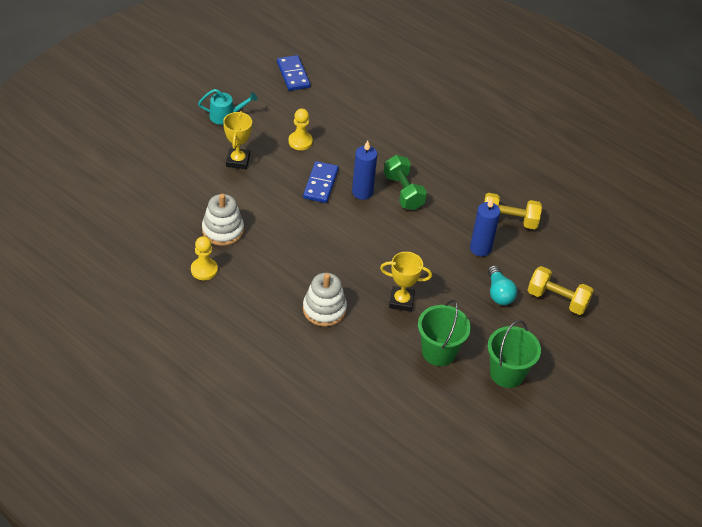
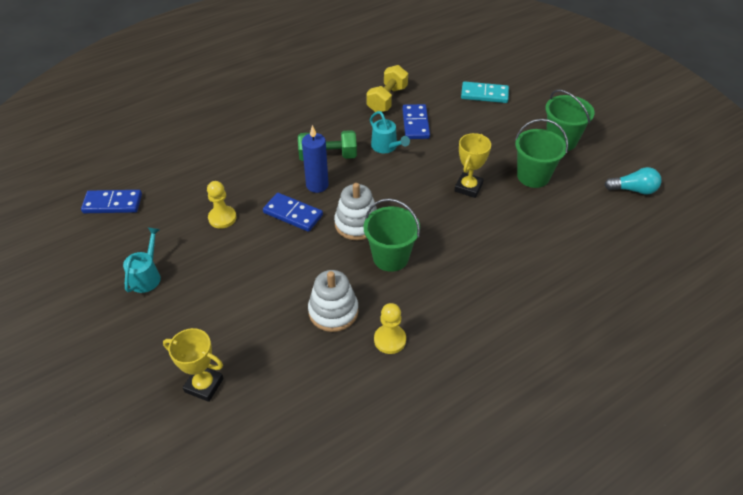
camera: 70 degrees left, 0 degrees up
yellow trophy [223,111,252,169] -> yellow trophy moved to [163,328,224,402]
white stacking toy [303,273,347,327] -> white stacking toy moved to [334,183,377,240]
blue candle [470,198,500,257] -> blue domino [402,104,430,139]
turquoise light bulb [488,265,517,305] -> turquoise light bulb moved to [604,167,662,195]
yellow dumbbell [528,266,594,315] -> turquoise domino [461,81,509,103]
none -> green bucket [364,198,420,272]
none -> turquoise watering can [370,111,410,153]

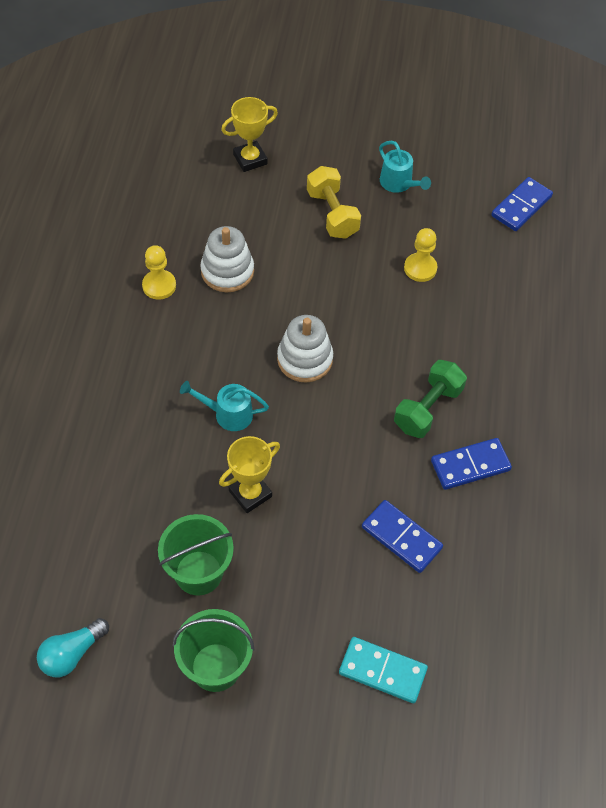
camera: 130 degrees right, 10 degrees up
blue domino [263,193,323,232] -> blue domino moved to [431,438,512,490]
blue candle [302,125,329,193] -> none
green bucket [364,198,420,272] -> none
yellow dumbbell [366,65,408,112] -> yellow dumbbell moved to [307,166,361,239]
turquoise watering can [370,111,410,153] -> turquoise watering can moved to [180,381,269,431]
yellow trophy [454,133,491,198] -> yellow trophy turned 75 degrees clockwise [219,436,280,513]
turquoise domino [461,81,509,103] -> turquoise domino turned 60 degrees clockwise [339,637,428,703]

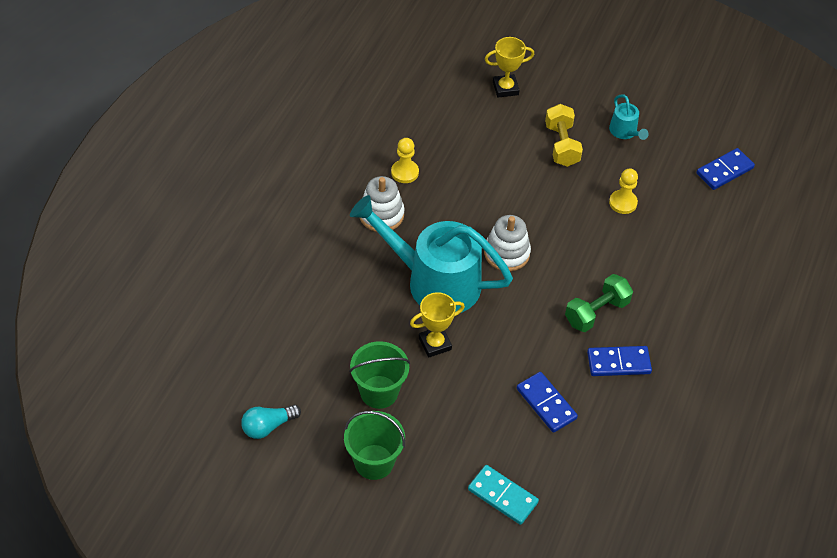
camera: 15 degrees right, 5 degrees down
turquoise watering can [180,381,269,431] -> turquoise watering can [350,195,513,313], size x2.36
white stacking toy [200,226,254,292] -> white stacking toy moved to [360,176,404,232]

